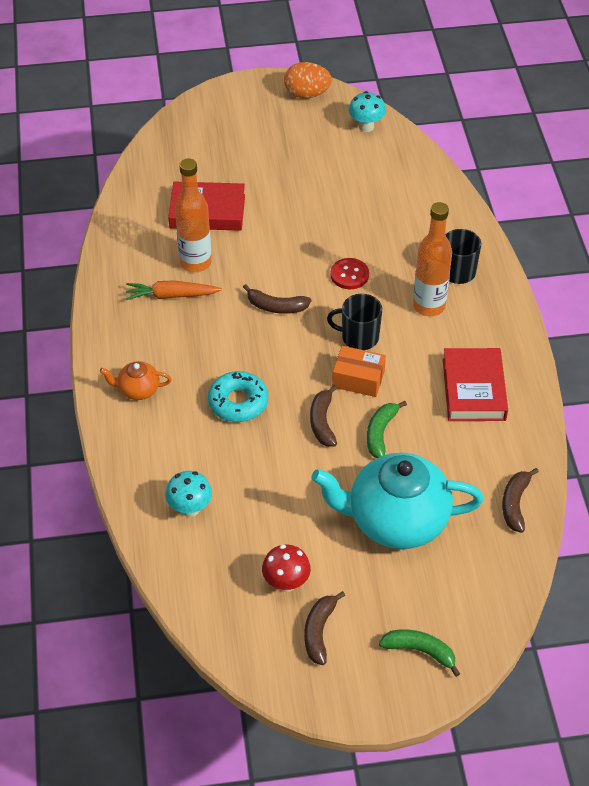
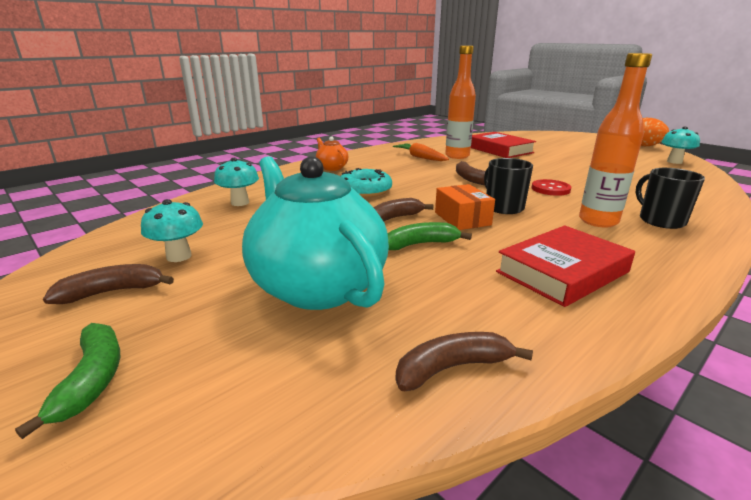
camera: 55 degrees right, 25 degrees down
red mushroom [262,545,311,592] -> turquoise mushroom [141,199,203,262]

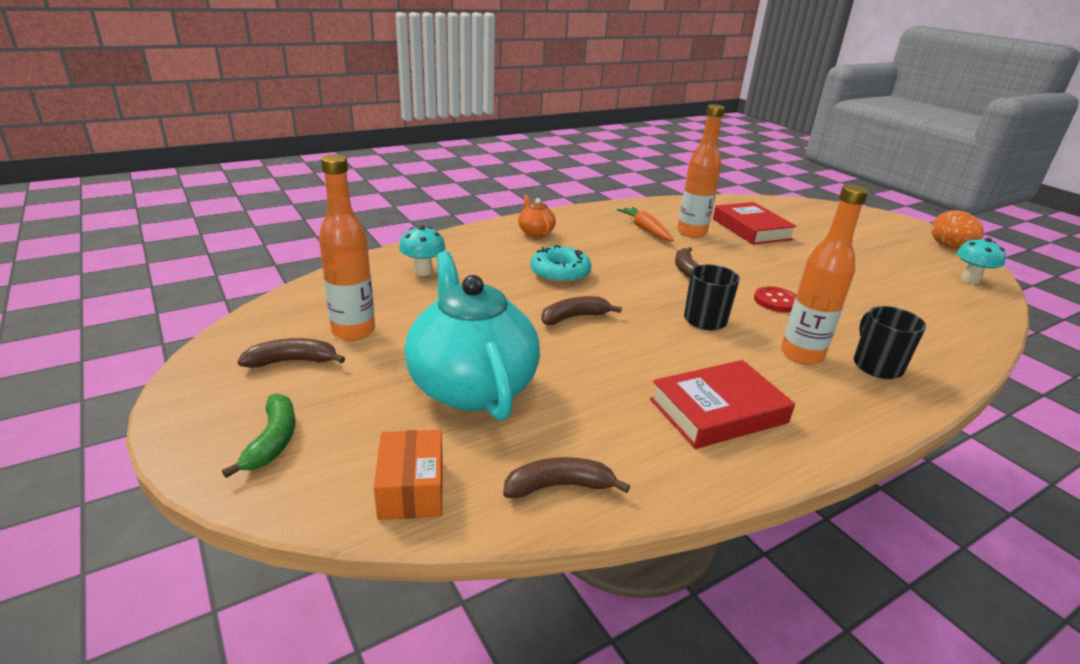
camera: 10 degrees right, 5 degrees up
turquoise mushroom [141,199,203,262] -> orange bottle [319,154,375,341]
green banana [387,222,472,250] -> none
orange box [435,184,495,230] -> orange box moved to [374,430,443,520]

